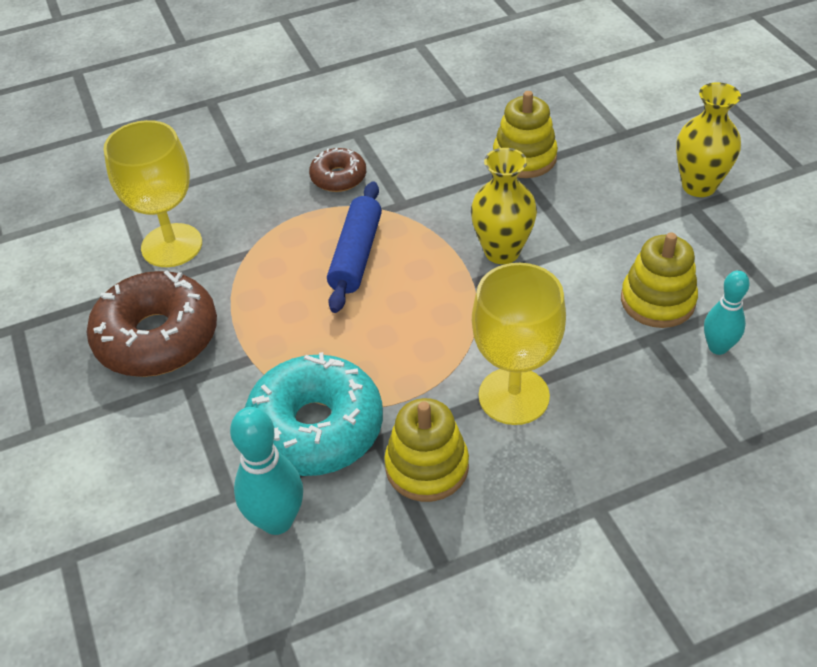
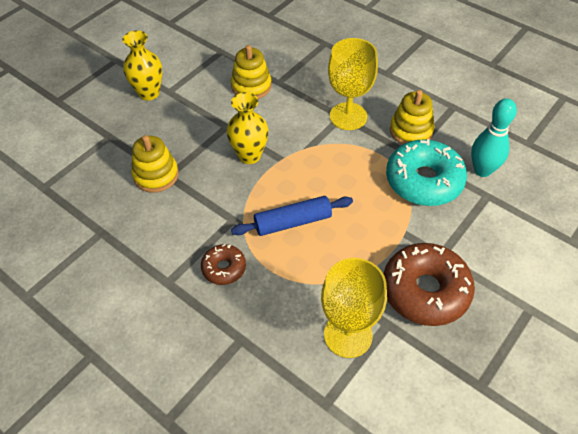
camera: 120 degrees left, 5 degrees up
turquoise bowling pin [704,270,750,355] -> none

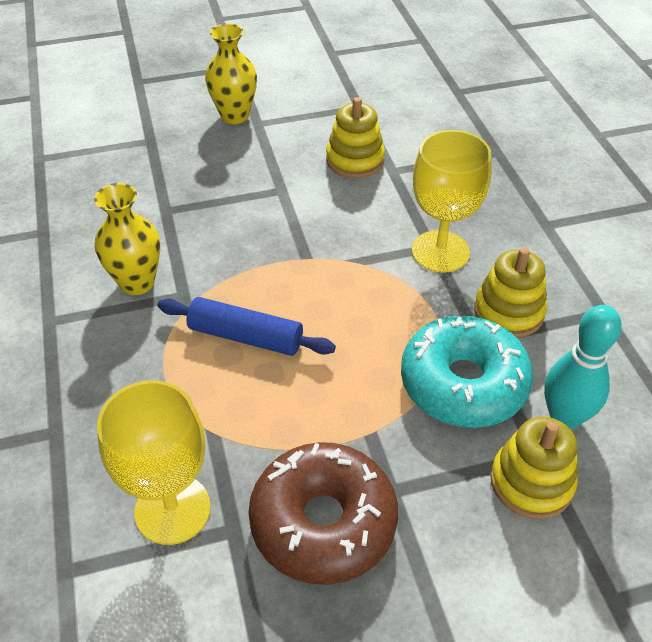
camera: 35 degrees right, 5 degrees down
yellow stacking toy [131,135,179,193] -> yellow stacking toy moved to [490,416,578,519]
brown donut [201,244,246,285] -> none
yellow vase [227,92,269,164] -> yellow vase moved to [94,183,160,295]

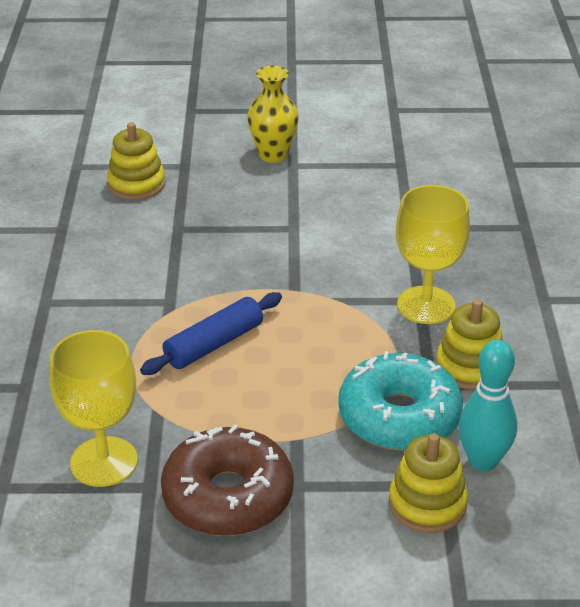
camera: 15 degrees right, 10 degrees down
yellow vase [94,183,160,295] -> none
blue rolling pin [157,297,336,356] -> blue rolling pin turned 75 degrees counterclockwise [140,292,282,375]
yellow stacking toy [326,97,385,178] -> yellow stacking toy moved to [107,122,166,200]

